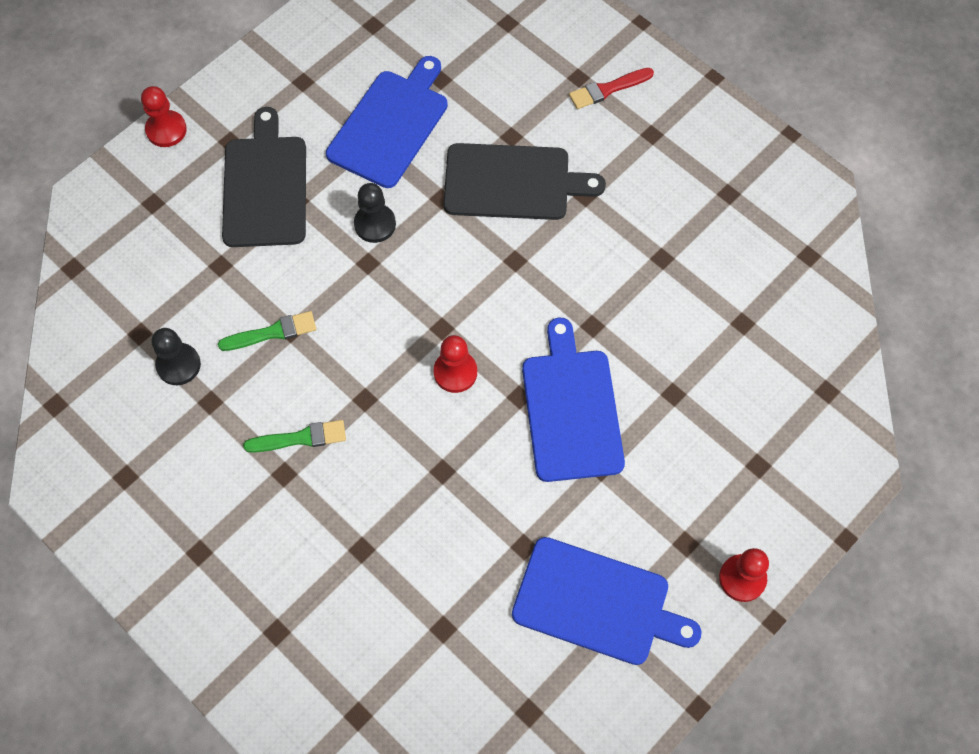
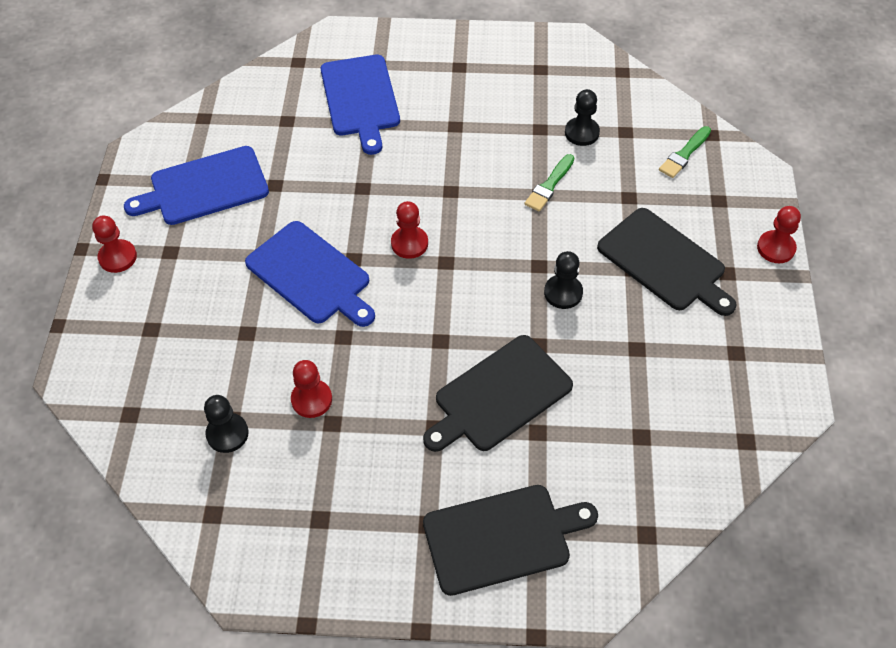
camera: 140 degrees right, 10 degrees down
green brush [243,420,346,453] -> green brush moved to [659,126,711,178]
blue cutting board [326,56,448,188] -> blue cutting board moved to [321,55,400,155]
red brush [569,68,654,109] -> black cutting board [423,485,598,596]
none -> black pawn [204,395,249,453]
none -> red pawn [291,360,332,418]

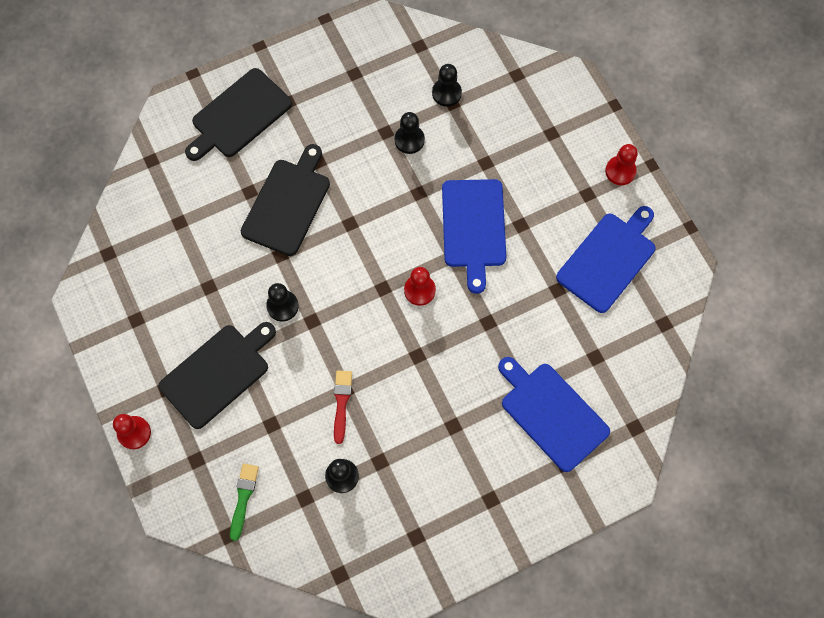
camera: 150 degrees right, 15 degrees up
blue cutting board [245,221,375,327] -> blue cutting board turned 105 degrees counterclockwise [442,179,506,294]
red pawn [291,360,332,418] -> black pawn [395,112,425,154]
green brush [524,154,574,212] -> red brush [334,370,352,444]
black cutting board [597,208,737,316] -> black cutting board turned 120 degrees clockwise [159,322,276,429]

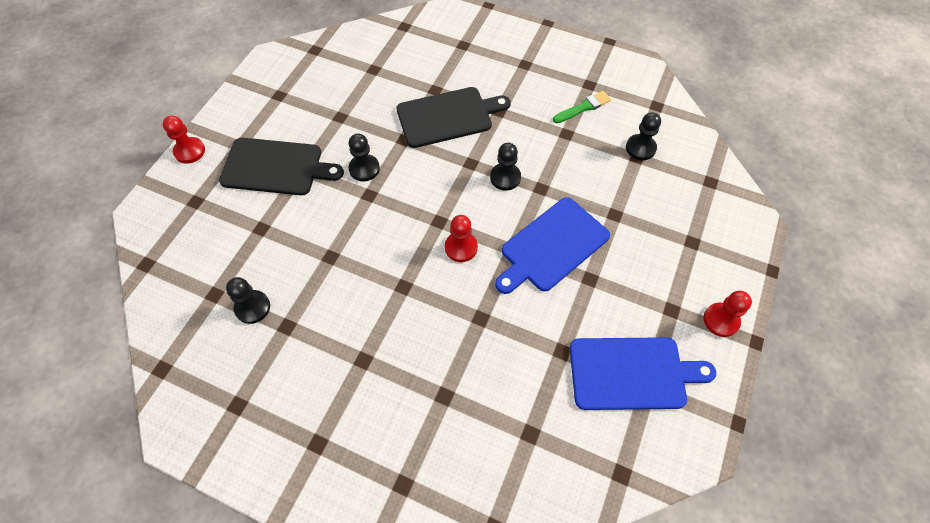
camera: 50 degrees right, 10 degrees down
black cutting board [185,68,292,161] -> none
green brush [230,464,259,541] -> green brush moved to [553,91,611,123]
red brush [334,370,352,444] -> none
black pawn [395,112,425,154] -> black pawn moved to [490,143,521,191]
blue cutting board [498,357,610,472] -> none

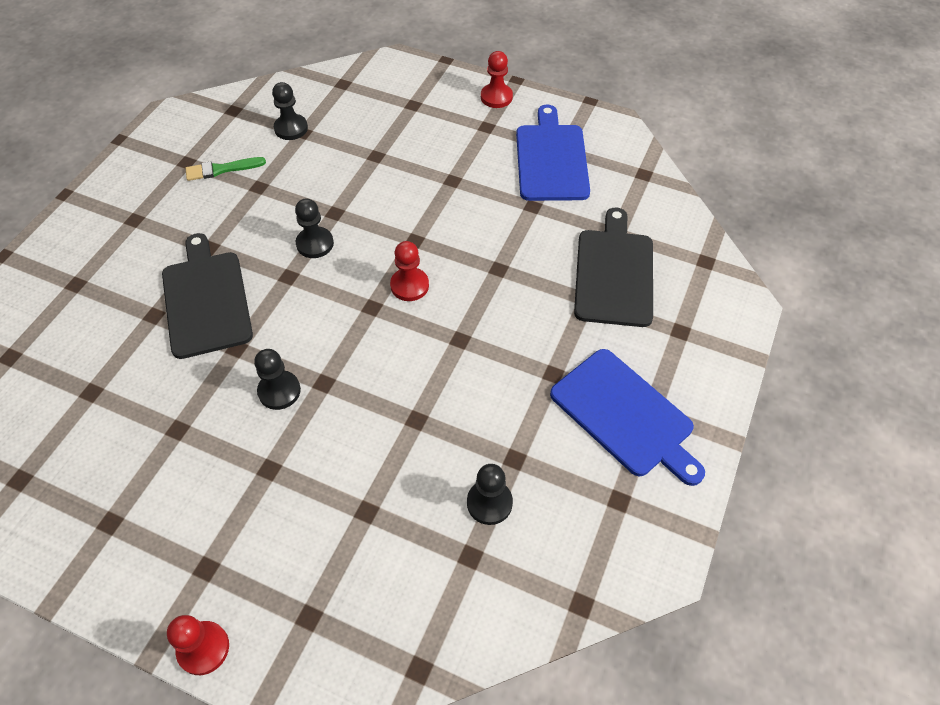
camera: 90 degrees left, 5 degrees down
black cutting board [219,138,344,195] -> black cutting board moved to [574,208,653,327]
blue cutting board [495,197,610,294] -> blue cutting board moved to [550,349,705,486]
green brush [553,91,611,123] -> green brush turned 75 degrees counterclockwise [186,157,266,181]

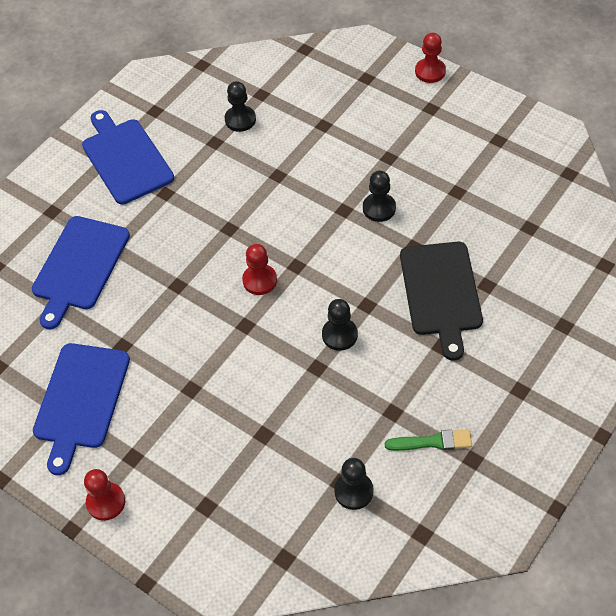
camera: 165 degrees left, 0 degrees up
black cutting board [574,208,653,327] -> blue cutting board [32,216,130,329]

